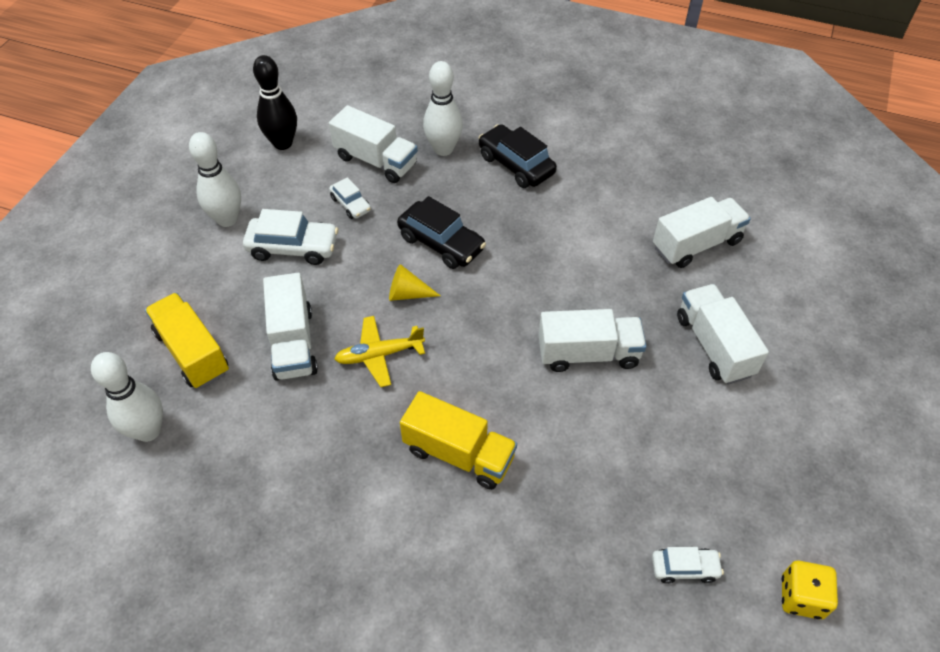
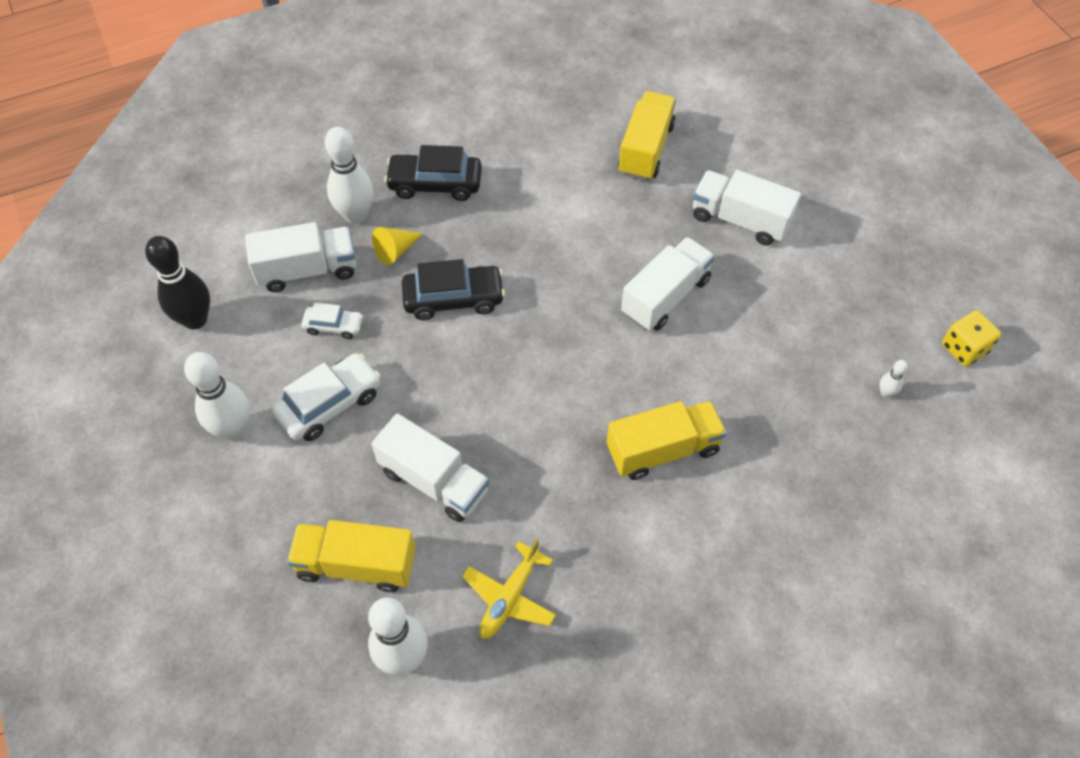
camera: 45 degrees left, 5 degrees up
yellow plane [334,316,425,387] -> yellow plane moved to [462,539,556,639]
yellow cone [389,264,441,301] -> yellow cone moved to [372,227,424,265]
white car [652,547,724,584] -> white bowling pin [879,360,908,398]
white truck [653,197,751,268] -> yellow truck [618,91,676,181]

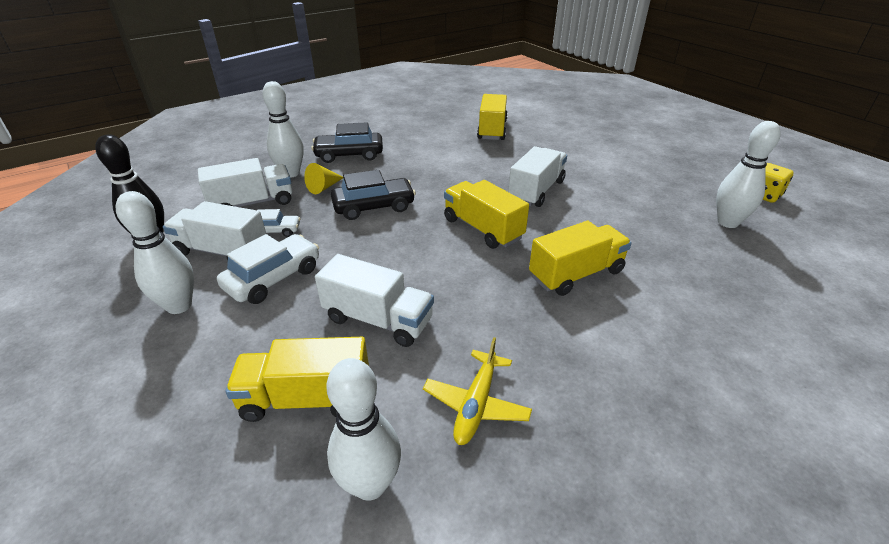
camera: 10 degrees left, 20 degrees down
white truck [693,170,801,245] -> white truck moved to [163,201,266,260]
white bowling pin [879,360,908,398] -> white bowling pin [716,121,781,228], size x2.27
none -> yellow truck [444,180,529,249]

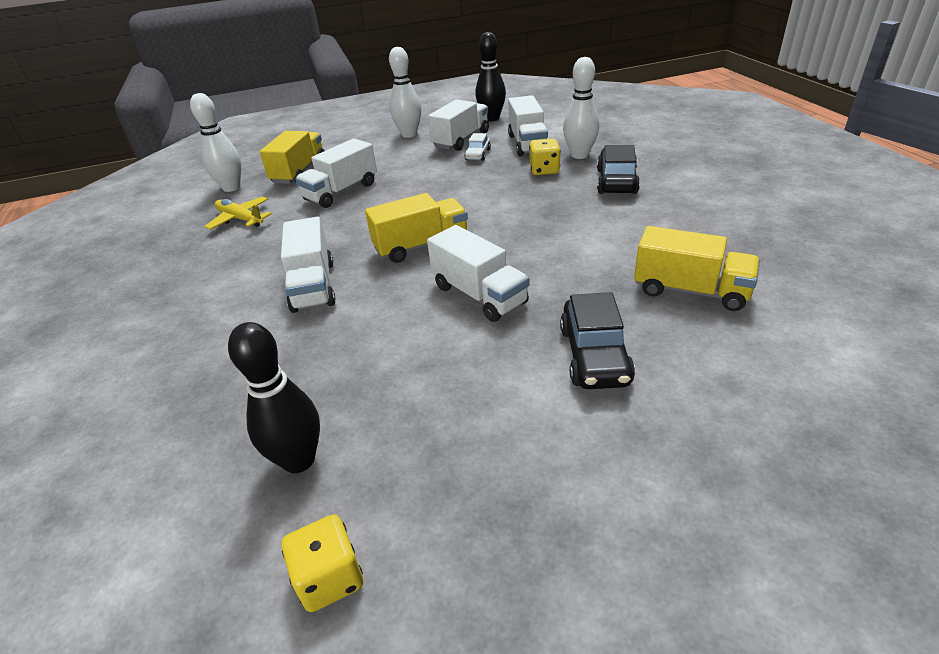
camera: 110 degrees right, 0 degrees up
white car [217,234,319,304] -> none
yellow cone [304,163,343,194] -> yellow dice [529,139,561,175]
black car [331,170,416,220] -> black car moved to [560,292,635,389]
yellow truck [529,221,632,296] -> white truck [281,217,336,313]
white bowling pin [716,121,781,228] -> black bowling pin [228,322,320,473]

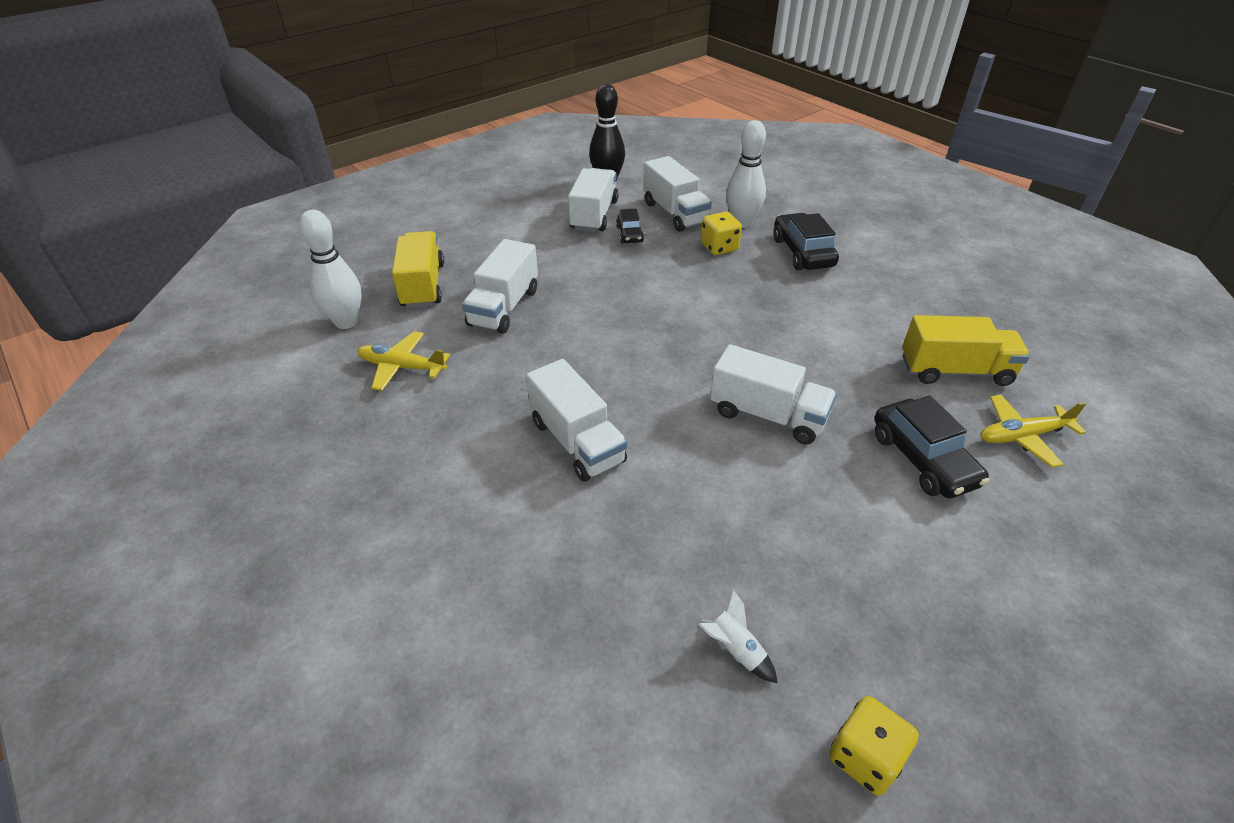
camera: 25 degrees left, 5 degrees up
black bowling pin [228,322,320,473] -> white rocket [698,591,778,683]
yellow truck [365,193,468,263] -> none
white bowling pin [389,47,421,138] -> none
white car [464,133,491,161] -> black car [616,209,644,243]
none -> yellow plane [981,395,1086,468]

